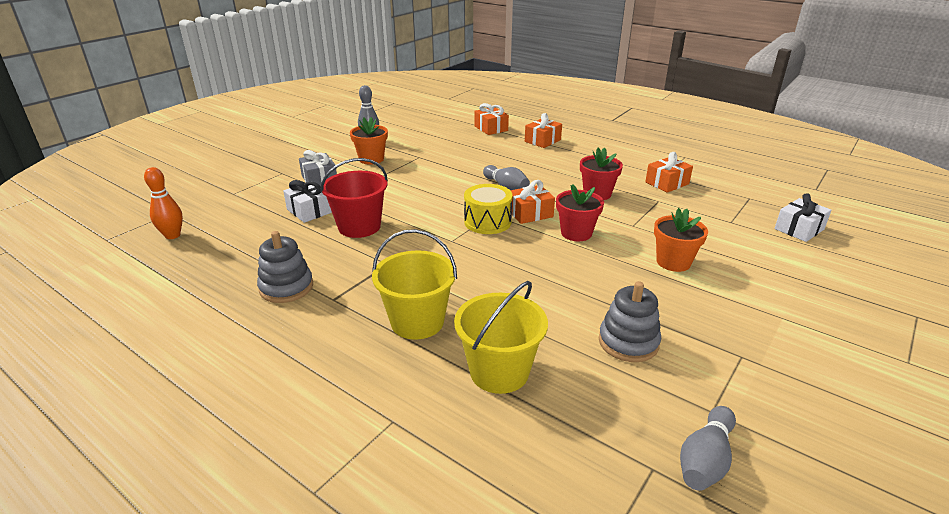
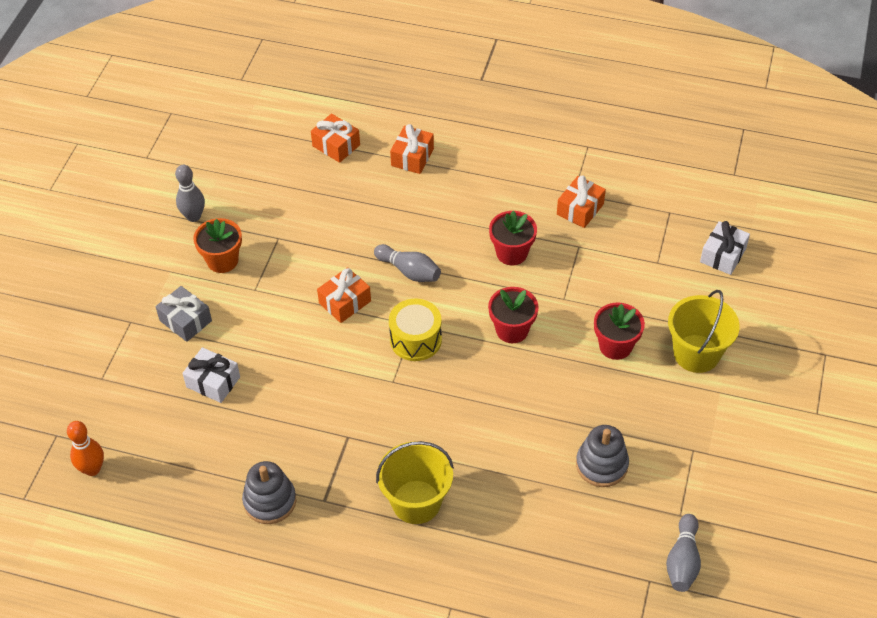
camera: 20 degrees left, 20 degrees up
red bucket [320,158,388,238] -> none
yellow bucket [454,281,548,394] -> yellow bucket moved to [668,290,740,373]
orange gift [510,180,555,224] -> orange gift moved to [317,267,371,323]
orange flower pot [654,208,708,272] -> red flower pot [594,303,645,360]

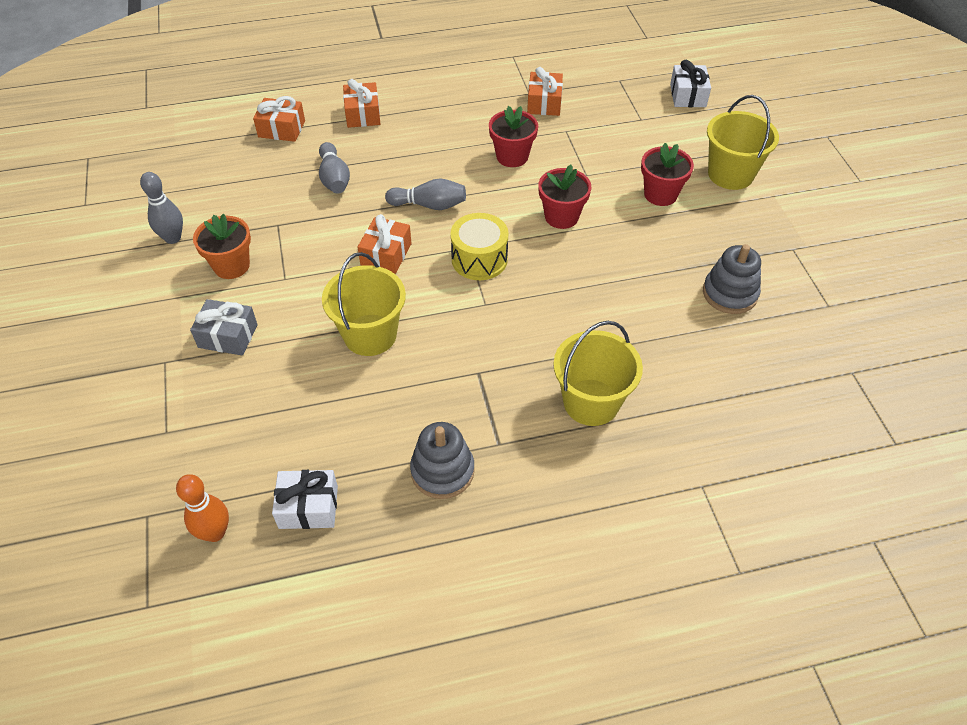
camera: 30 degrees left, 0 degrees up
white gift [182,347,240,403] -> white gift moved to [272,470,338,529]
grey bowling pin [666,514,701,592] -> grey bowling pin moved to [319,142,350,194]
none -> yellow bucket [322,252,406,356]

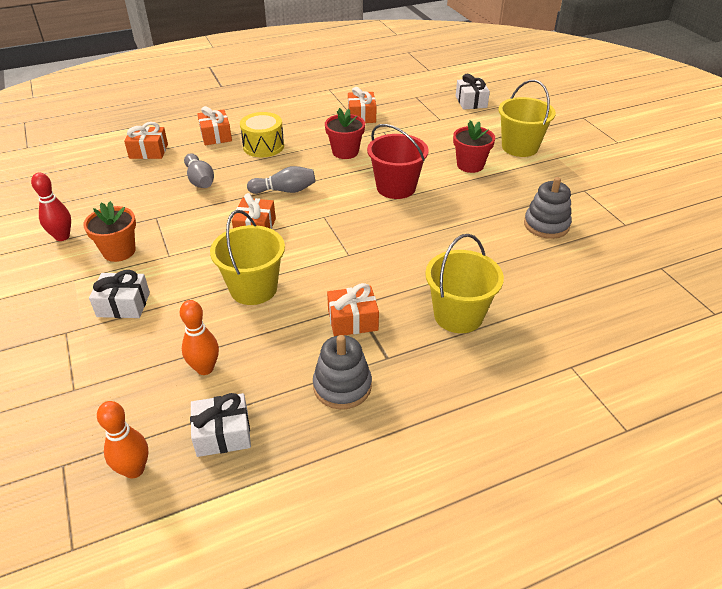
camera: 10 degrees left, 10 degrees down
grey bowling pin [140,172,183,244] -> red bowling pin [31,172,71,241]
grey gift [190,299,258,356] -> white gift [89,270,150,318]
yellow drum [450,213,508,280] -> yellow drum moved to [240,112,284,157]
red flower pot [538,165,591,229] -> red bucket [367,124,429,199]
none -> orange bowling pin [180,300,219,375]
none -> orange gift [327,283,379,336]

